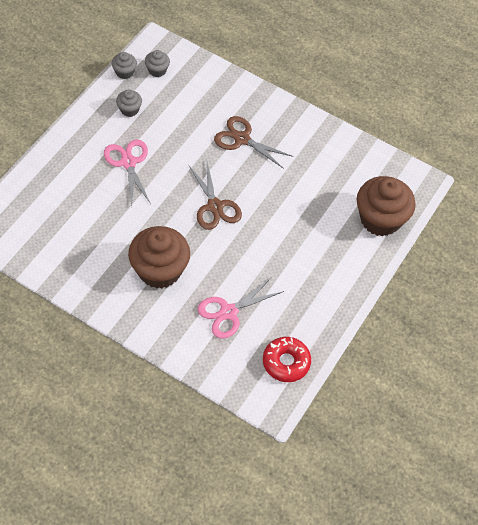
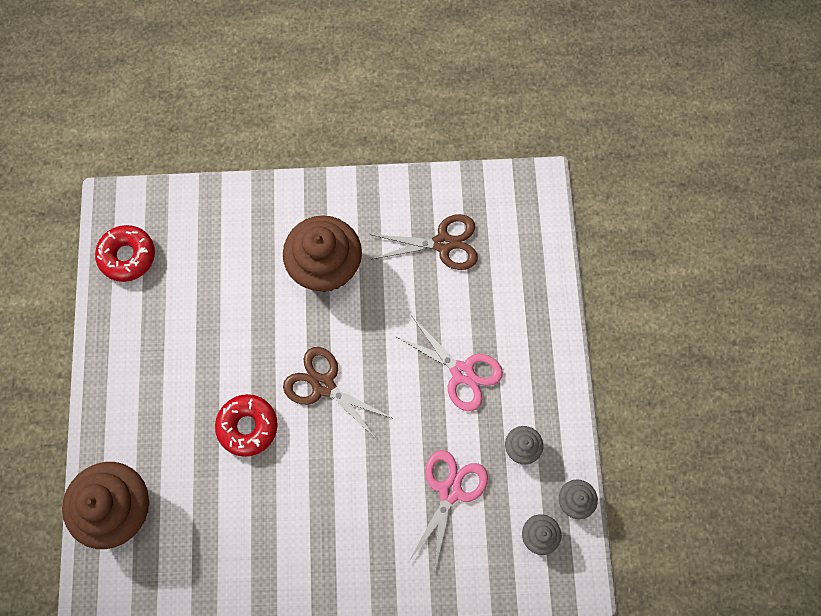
camera: 150 degrees right, 15 degrees up
pink scissors [198,277,284,339] -> pink scissors moved to [409,450,488,570]
brown scissors [214,116,293,169] -> brown scissors moved to [370,214,478,270]
none -> red donut [215,394,278,457]

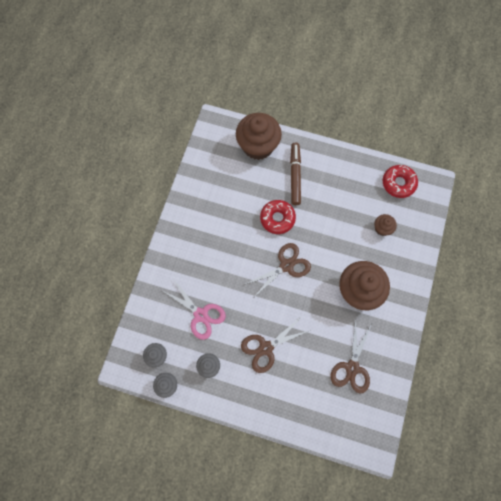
camera: 110 degrees right, 0 degrees up
pink scissors [395,318,503,411] -> brown scissors [241,316,311,373]
none -> brown marker [290,143,301,205]
none -> brown cupcake [374,214,397,236]

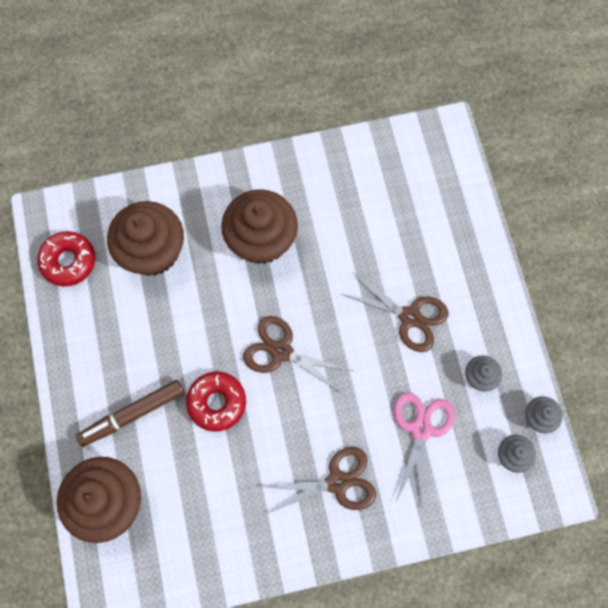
camera: 120 degrees left, 0 degrees up
brown scissors [330,319,372,394] -> brown scissors moved to [264,447,376,513]
brown cupcake [374,214,397,236] -> brown cupcake [107,201,184,276], size x2.14

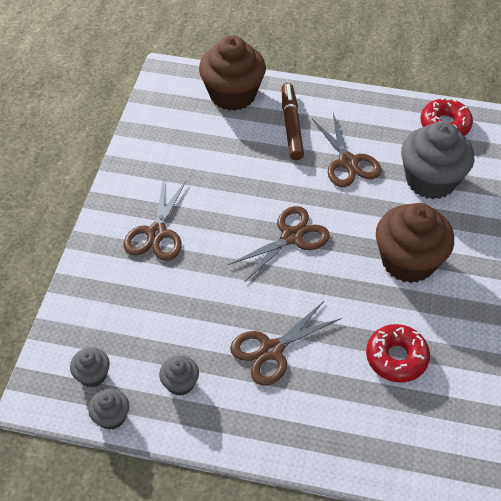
camera: 115 degrees right, 20 degrees down
brown cupcake [107,201,184,276] -> grey cupcake [401,121,474,199]
red donut [186,371,246,432] -> red donut moved to [366,324,430,383]
pink scissors [394,392,455,504] -> none
none -> brown scissors [312,113,381,187]

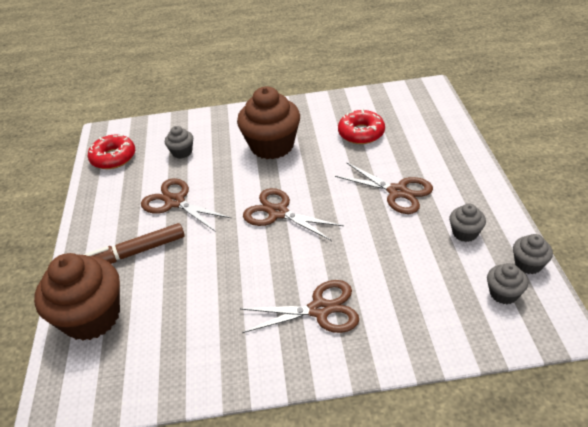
camera: 105 degrees left, 10 degrees down
brown scissors [312,113,381,187] -> brown scissors turned 105 degrees counterclockwise [141,178,231,232]
grey cupcake [401,121,474,199] -> grey cupcake [165,126,193,159], size x0.47

